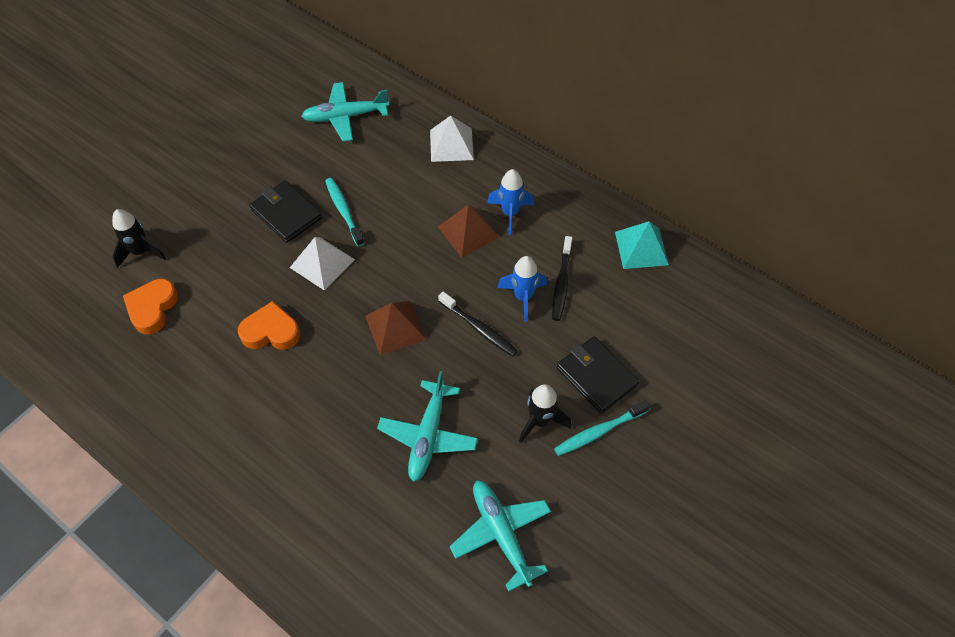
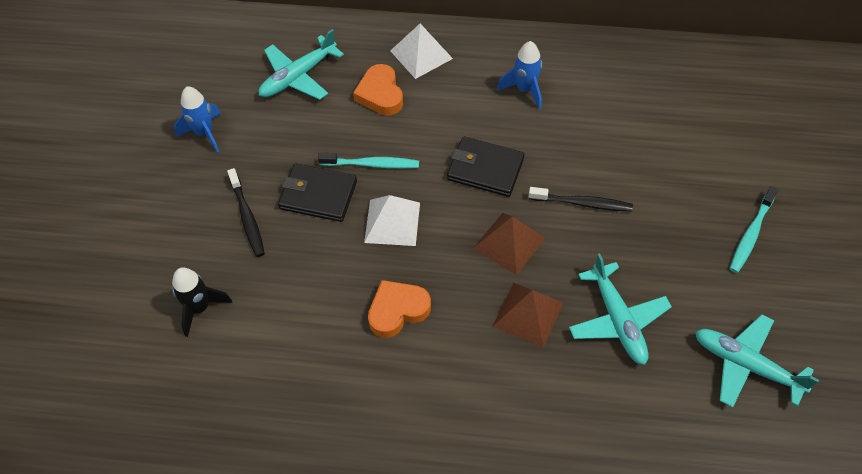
camera: 30 degrees left, 0 degrees up
orange heart [123,279,178,334] -> orange heart moved to [353,64,403,116]
turquoise toothbrush [325,178,364,246] -> turquoise toothbrush turned 150 degrees clockwise [318,153,419,169]
brown pyramid [438,205,500,258] -> brown pyramid moved to [493,283,563,348]
blue rocket [497,256,547,322] -> blue rocket moved to [174,87,221,153]
black rocket [519,384,571,443] -> none
black toothbrush [552,236,572,321] -> black toothbrush moved to [227,168,265,257]
black wallet [557,336,639,414] -> black wallet moved to [447,136,525,197]
turquoise pyramid [615,221,669,269] -> none

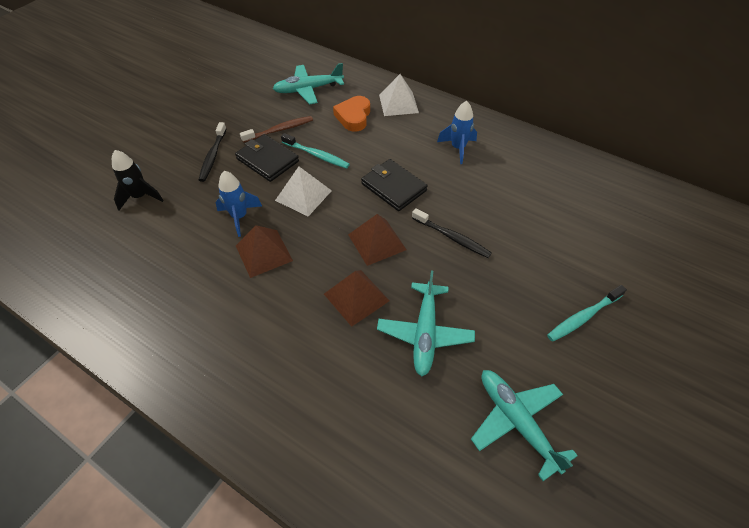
camera: 25 degrees right, 5 degrees down
blue rocket [174,87,221,153] -> blue rocket moved to [215,171,262,237]
orange heart [368,280,431,338] -> brown pyramid [236,225,293,278]
none -> brown toothbrush [240,116,313,143]

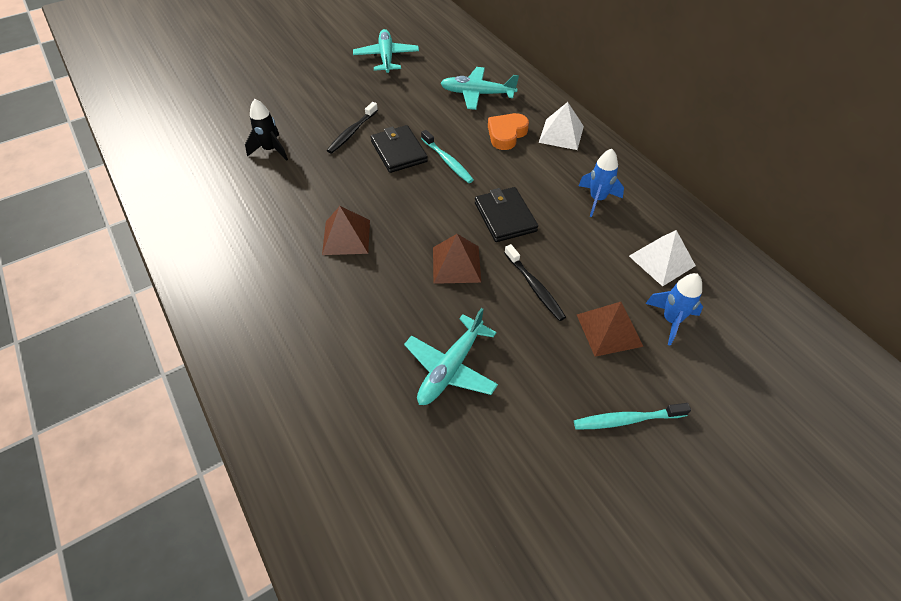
camera: 25 degrees right, 0 degrees up
blue rocket [215,171,262,237] -> blue rocket moved to [645,273,703,346]
brown toothbrush [240,116,313,143] -> none
white pyramid [275,167,332,216] -> white pyramid moved to [629,230,696,287]
brown pyramid [324,270,390,327] -> brown pyramid moved to [577,302,644,357]
turquoise plane [471,370,578,481] -> turquoise plane moved to [353,29,419,73]

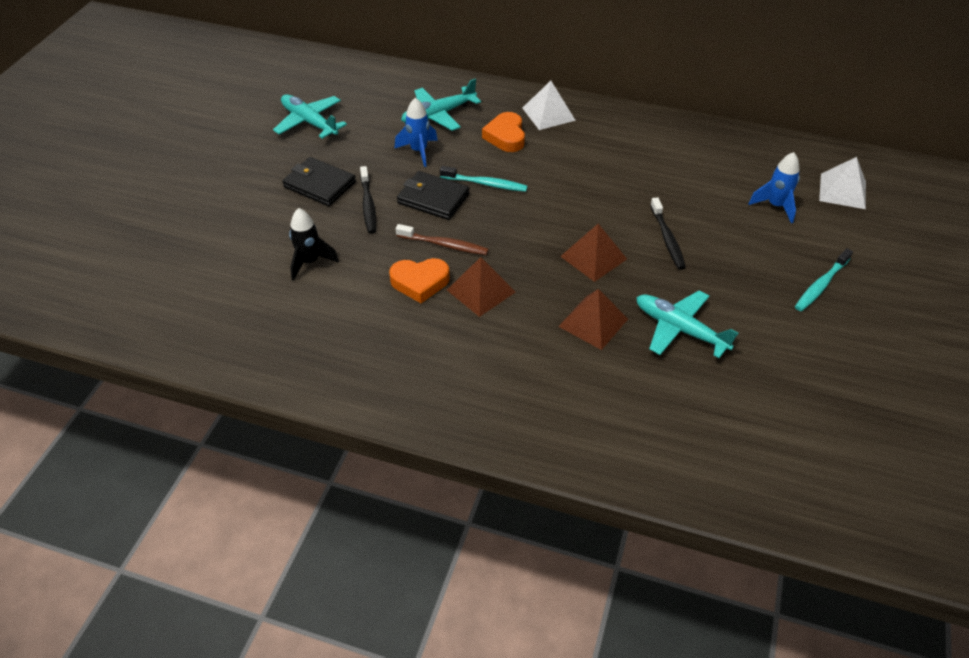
camera: 40 degrees left, 5 degrees down
turquoise plane [404,308,498,405] -> turquoise plane turned 135 degrees clockwise [636,290,738,358]
black wallet [475,187,538,242] -> black wallet moved to [282,157,356,206]
black toothbrush [504,244,566,321] -> black toothbrush turned 60 degrees clockwise [650,197,686,270]
brown pyramid [577,302,644,357] -> brown pyramid moved to [558,289,628,350]
blue rocket [579,149,624,217] -> blue rocket moved to [395,98,438,167]
white pyramid [629,230,696,287] -> white pyramid moved to [819,157,866,209]
none -> orange heart [389,258,450,303]
none -> brown toothbrush [396,224,489,255]

